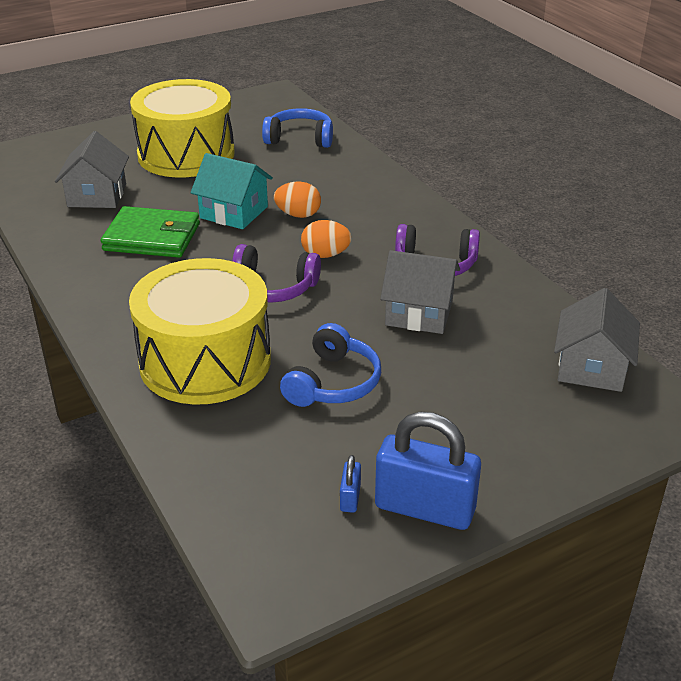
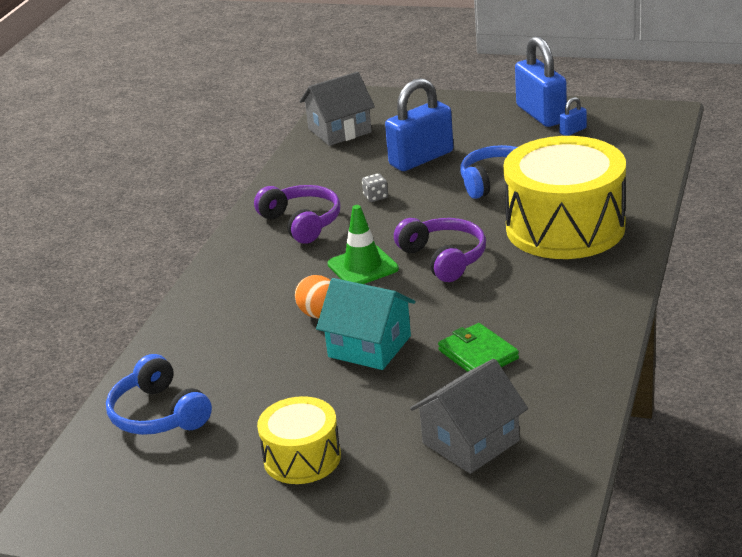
camera: 130 degrees left, 5 degrees down
green wallet [101,206,200,258] -> green wallet [438,323,519,372], size x0.65
yellow drum [130,79,235,178] -> yellow drum [257,396,341,484], size x0.53
turquoise house [191,153,273,229] -> turquoise house turned 45 degrees counterclockwise [316,278,415,370]
orange egg [301,220,352,258] -> green traffic cone [328,205,399,284]
grey house [380,250,460,334] -> grey dice [362,173,388,202]
none -> blue padlock [385,78,454,171]

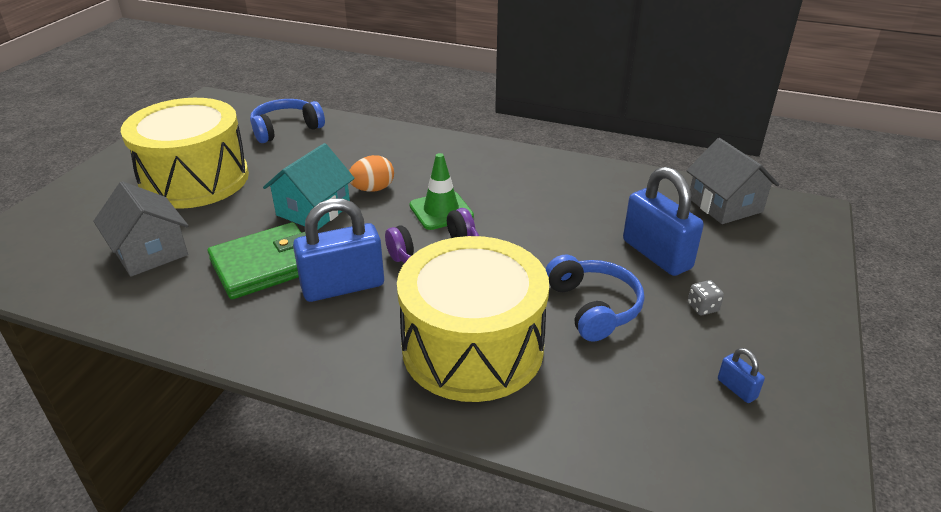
camera: 90 degrees right, 5 degrees up
purple headphones [254,185,341,244] -> none
yellow drum [257,396,341,484] -> yellow drum [121,98,249,209], size x1.88
grey dice [362,173,388,202] -> grey dice moved to [688,280,724,315]
green wallet [438,323,519,372] -> green wallet [208,222,306,299], size x1.53
blue padlock [515,36,567,127] -> blue padlock moved to [293,198,384,302]

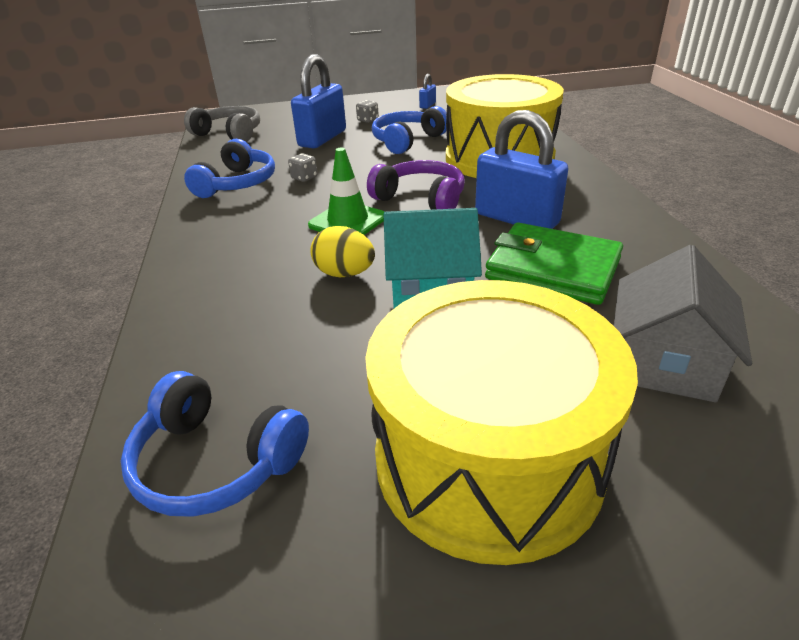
camera: 120 degrees left, 0 degrees up
orange egg [349,155,394,192] -> yellow egg [310,226,375,277]
grey house [686,138,779,224] -> grey headphones [184,106,260,142]
none -> blue headphones [184,139,275,198]
none -> grey dice [288,153,318,182]

